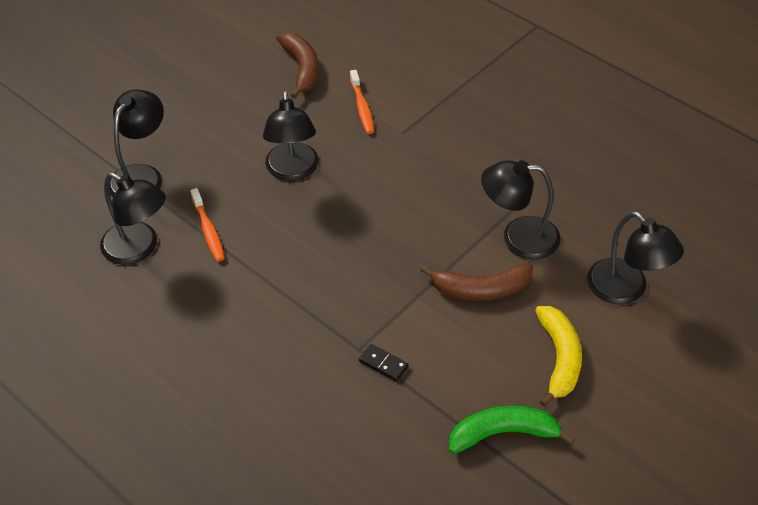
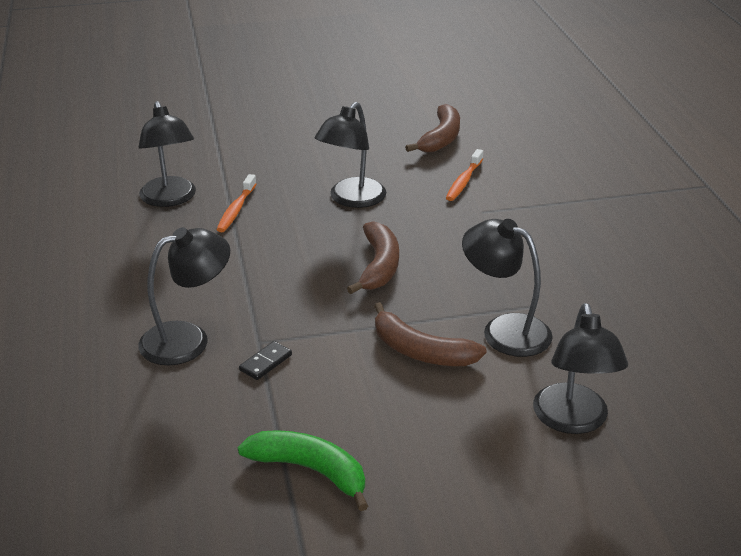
camera: 35 degrees right, 15 degrees down
black lamp [110,89,164,197] -> black lamp moved to [138,227,230,365]
black domino [359,344,409,382] -> black domino turned 60 degrees clockwise [239,341,292,380]
yellow banana [535,306,582,407] -> none
none -> brown banana [347,221,399,294]

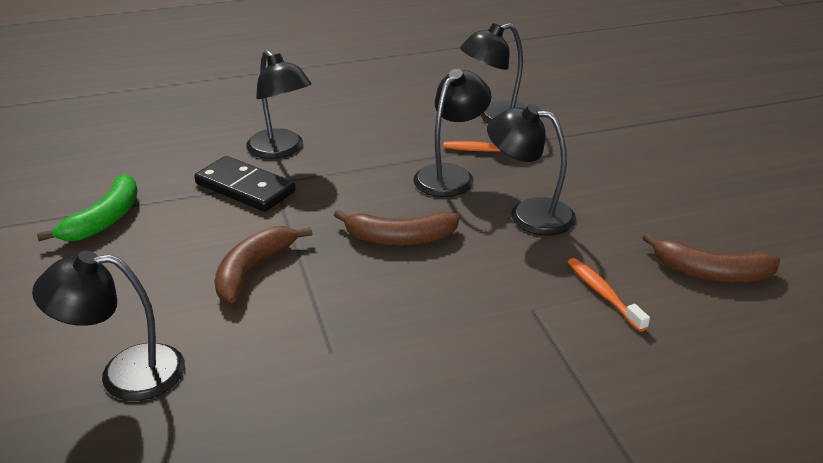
camera: 85 degrees right, 0 degrees up
black domino [239,341,292,380] -> black domino [194,156,296,212], size x2.12
orange toothbrush [446,149,483,201] -> orange toothbrush turned 45 degrees clockwise [568,258,650,332]
black lamp [462,219,553,357] -> black lamp moved to [413,69,491,197]

